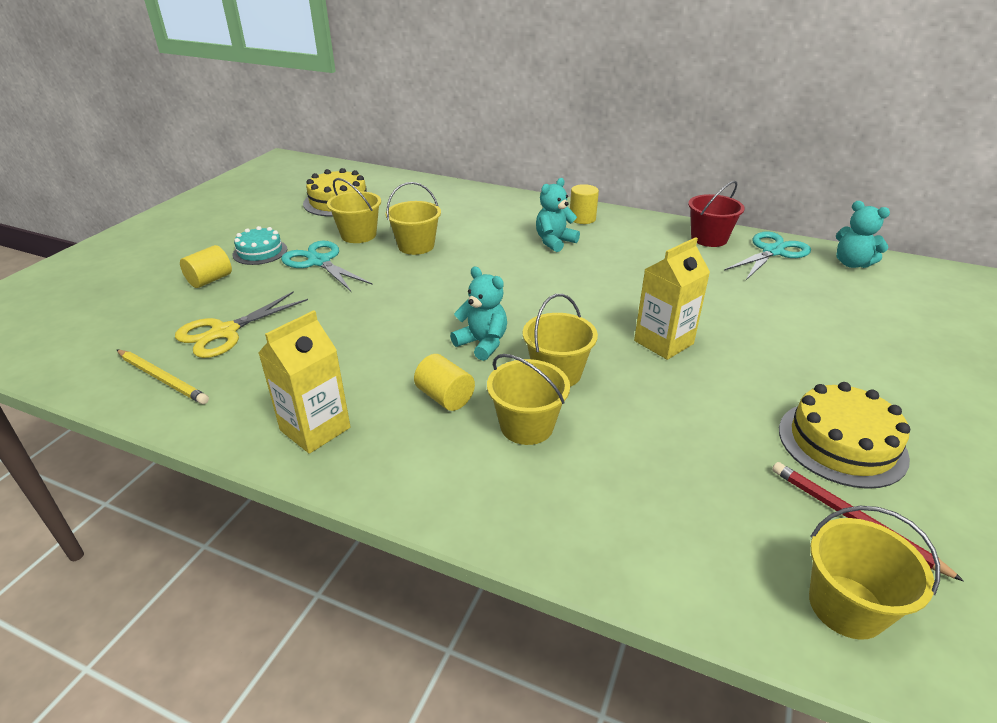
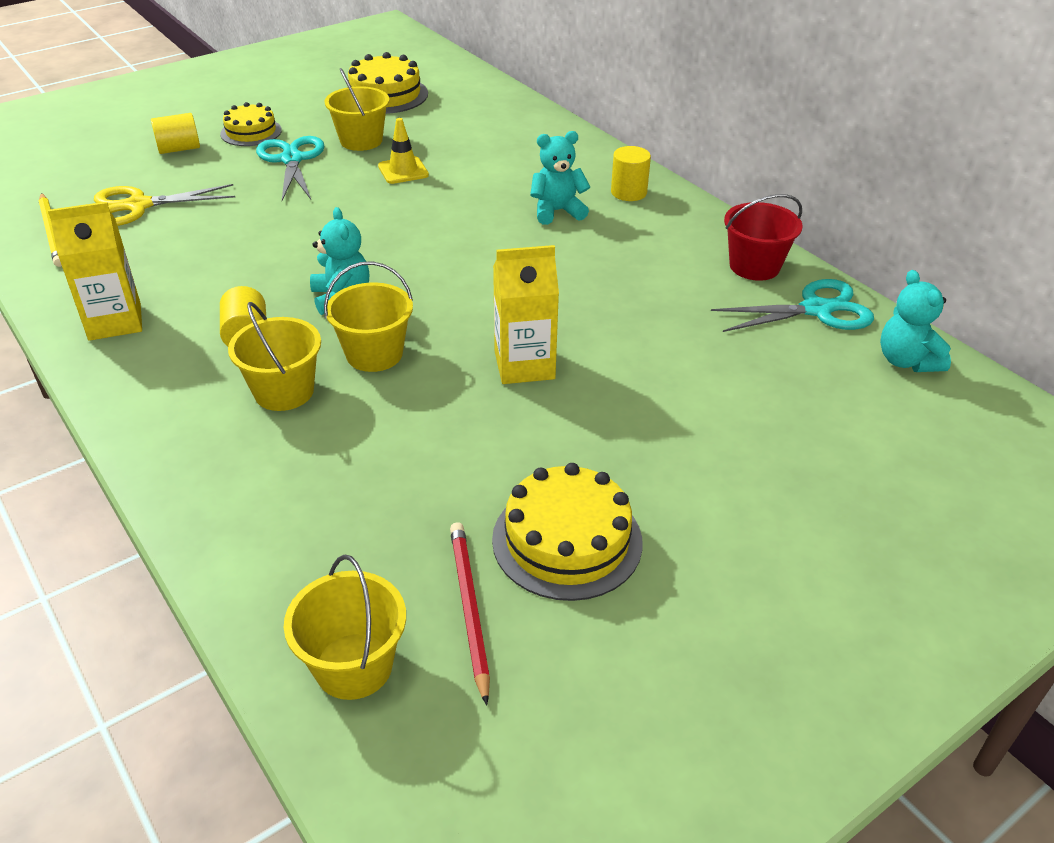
camera: 30 degrees right, 5 degrees up
turquoise cake [233,226,287,265] -> yellow cake [220,102,282,146]
yellow bucket [386,182,441,255] -> yellow traffic cone [378,118,429,184]

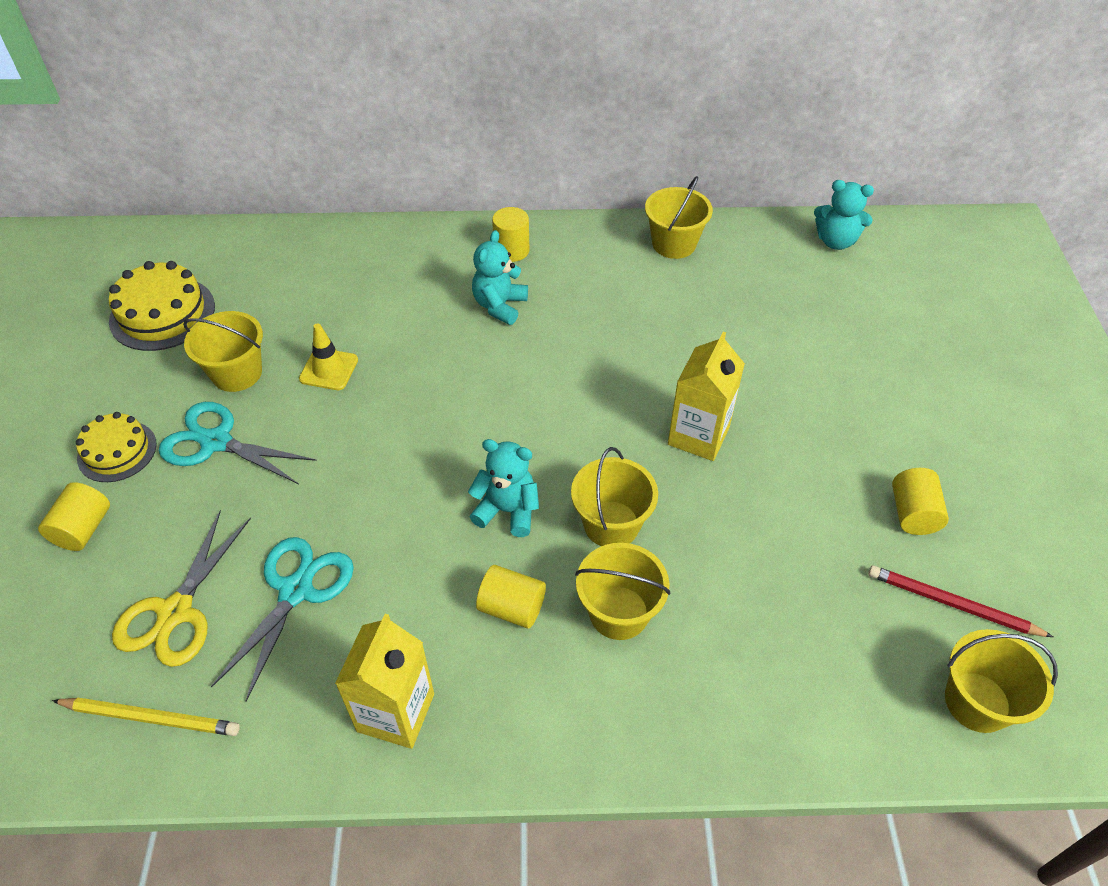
camera: 55 degrees left, 10 degrees up
yellow cake [492,463,643,601] -> yellow cylinder [892,468,949,535]
turquoise scissors [711,279,874,332] -> turquoise scissors moved to [211,537,354,702]
red bucket [724,194,803,281] -> yellow bucket [645,176,713,259]

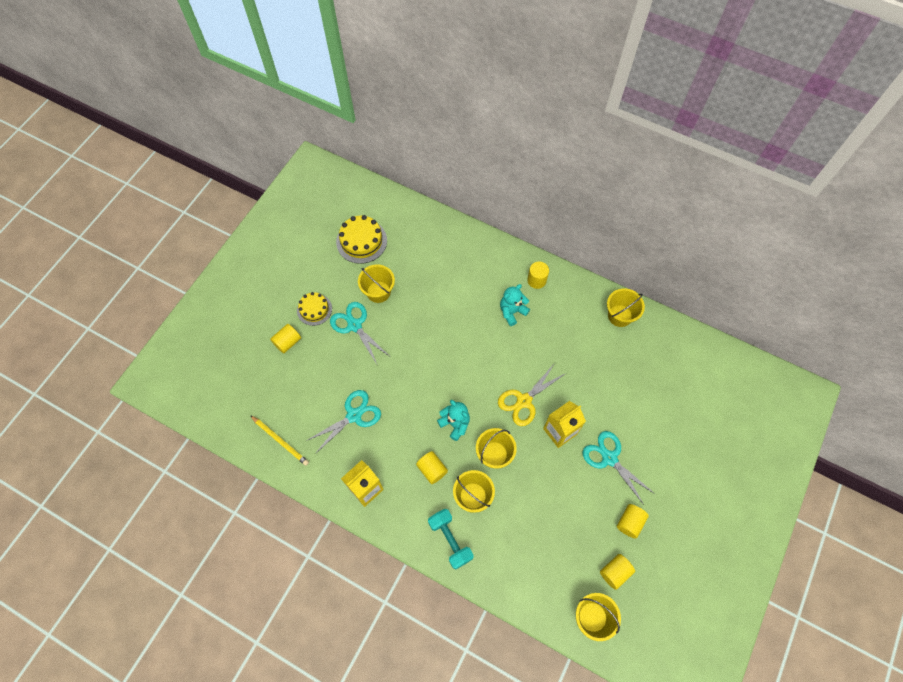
camera: 30 degrees right, 15 degrees up
yellow scissors [112,510,251,667] -> yellow scissors moved to [498,363,566,426]
yellow traffic cone [299,323,358,390] -> none
turquoise teddy bear [814,180,874,250] -> none
red pencil [868,565,1053,637] -> yellow cylinder [600,554,635,590]
none -> turquoise dumbbell [428,508,474,570]
none -> turquoise scissors [582,431,655,505]

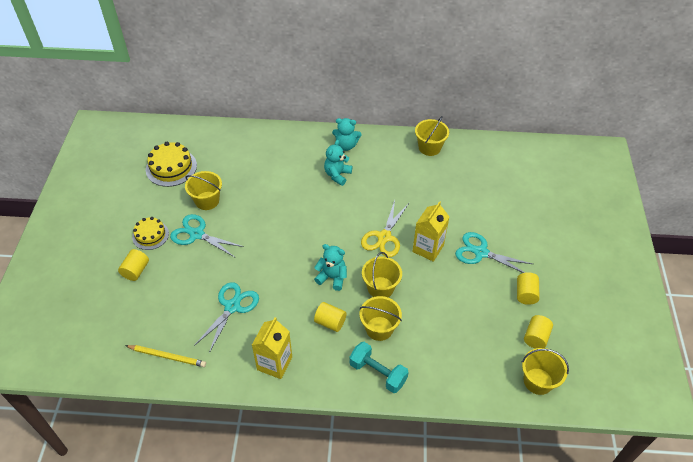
camera: 25 degrees left, 15 degrees down
yellow cylinder [527,262,549,289] -> turquoise teddy bear [332,118,362,151]

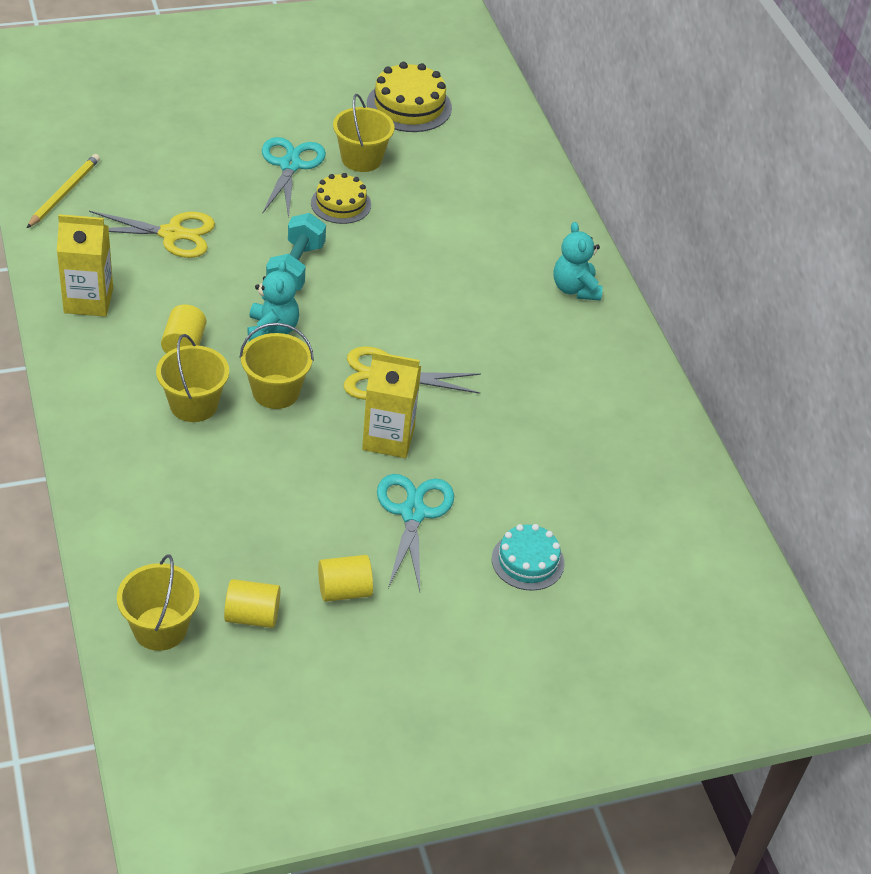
camera: 65 degrees right, 5 degrees down
yellow cylinder [118,249,149,281] -> none
yellow pencil [125,345,206,367] -> yellow pencil turned 150 degrees counterclockwise [27,154,100,228]
yellow cake [132,217,169,250] -> yellow cake moved to [311,173,371,224]
turquoise scissors [194,282,259,353] -> yellow scissors [89,211,215,258]
turquoise teddy bear [324,140,352,186] -> none
turquoise dumbbell [349,342,409,393] -> turquoise dumbbell moved to [266,213,326,291]
yellow bucket [415,116,449,156] -> none
none -> turquoise cake [492,524,565,591]

